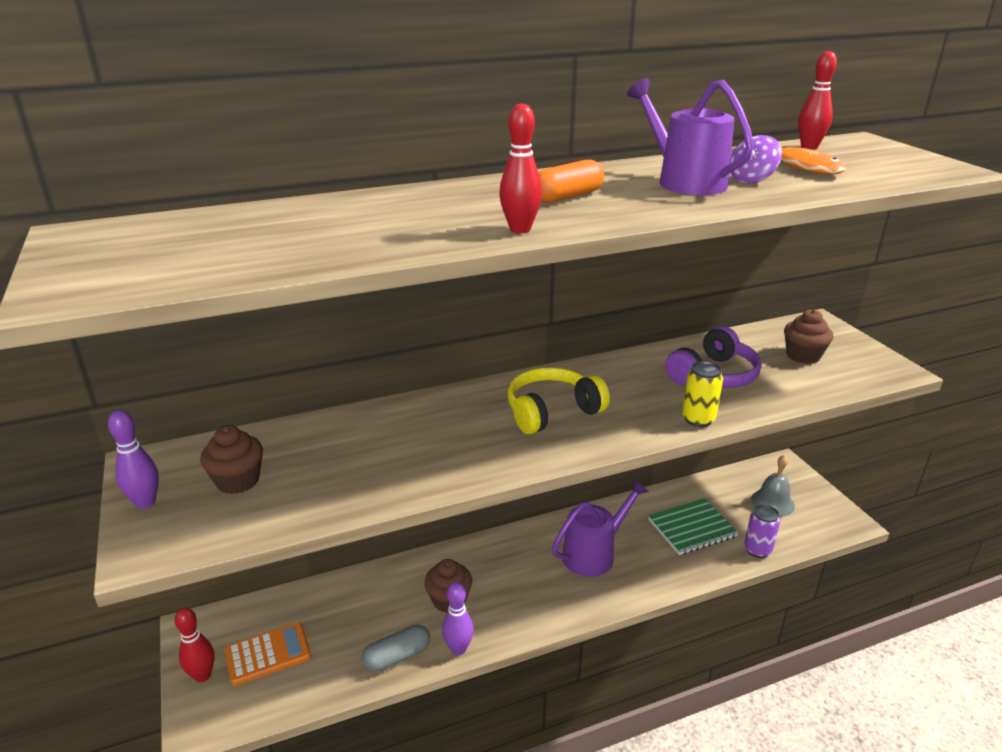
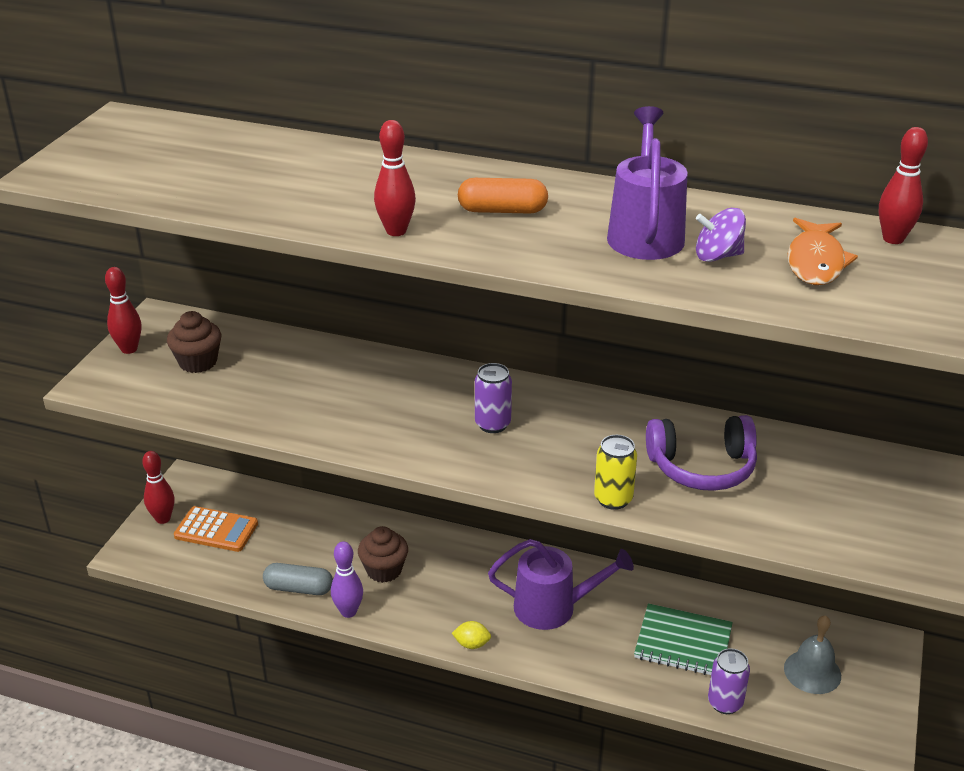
camera: 40 degrees right, 5 degrees up
purple bowling pin [108,410,159,509] -> red bowling pin [105,267,141,354]
yellow headphones [507,367,610,434] -> purple can [475,363,512,433]
brown cupcake [784,309,833,364] -> none
none -> yellow lemon [452,621,491,649]

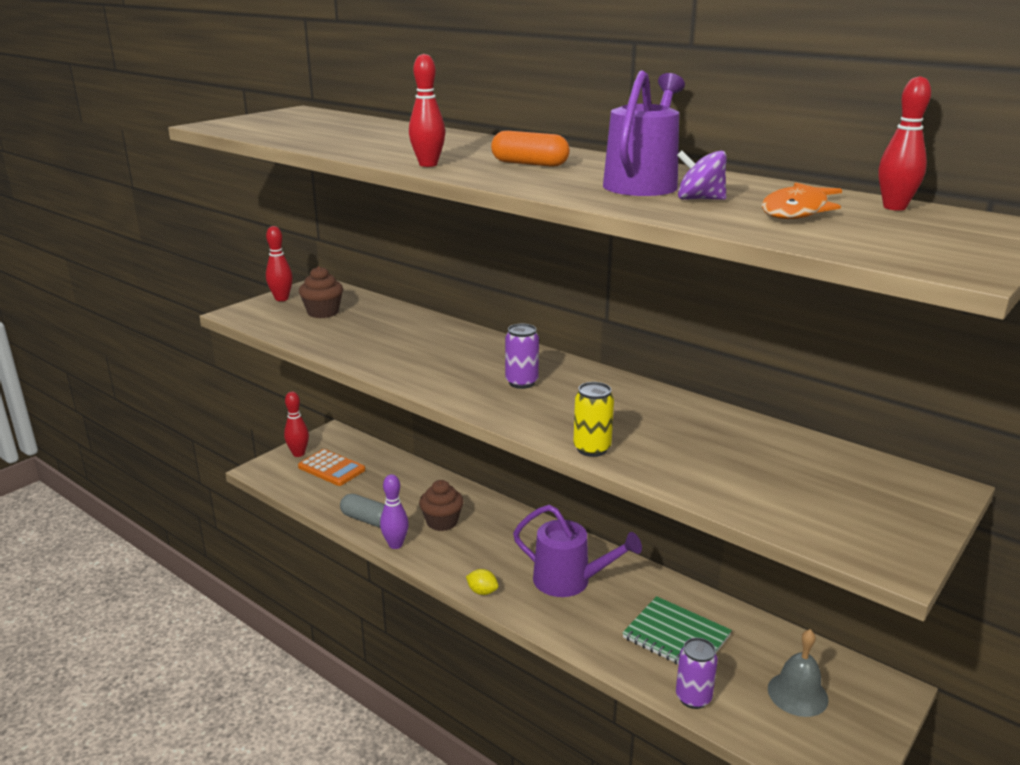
camera: 20 degrees right, 10 degrees down
purple headphones [646,415,757,491] -> none

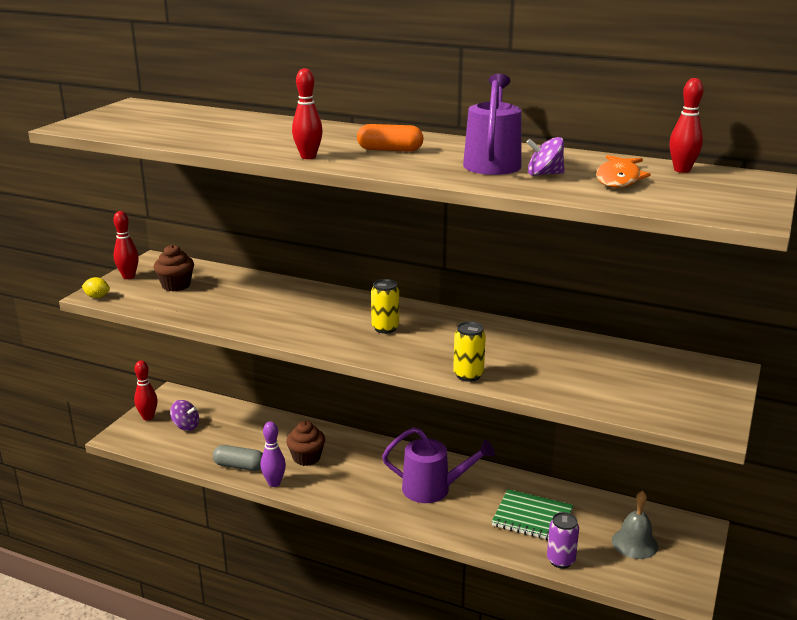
camera: 15 degrees left, 0 degrees up
orange calculator [298,449,365,486] -> purple spinning top [170,400,199,431]
yellow lemon [466,569,499,595] -> yellow lemon moved to [82,277,110,298]
purple can [505,324,539,389] -> yellow can [371,279,399,334]

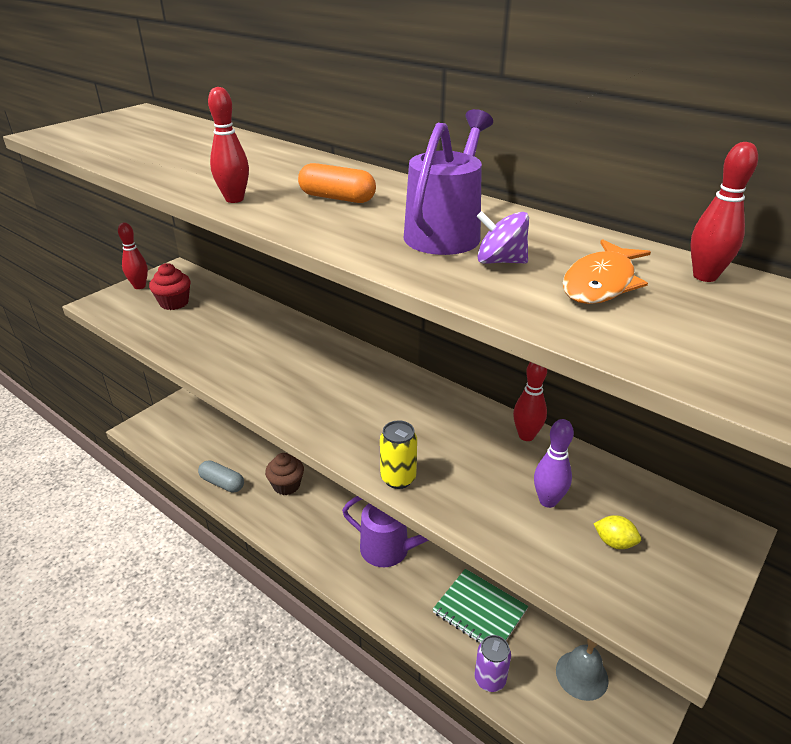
camera: 15 degrees right, 10 degrees up
yellow lemon [82,277,110,298] -> yellow lemon moved to [594,515,641,549]
red bowling pin [134,360,157,420] -> red bowling pin moved to [513,362,547,441]
brown cupcake [154,244,194,291] -> red cupcake [149,263,191,310]
purple spinning top [170,400,199,431] -> none
purple bowling pin [261,421,286,487] -> purple bowling pin moved to [534,419,574,508]
yellow can [371,279,399,334] -> none

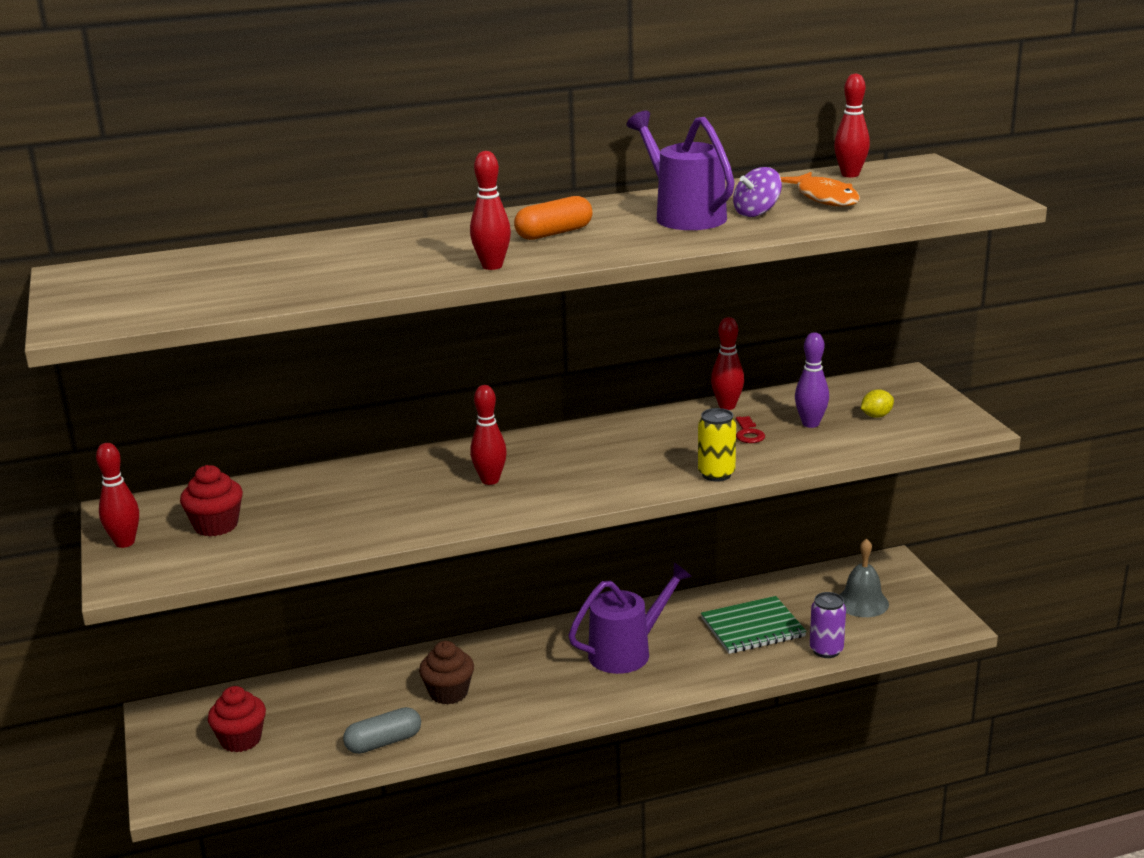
camera: 55 degrees left, 10 degrees down
none -> red cupcake [208,686,266,752]
none -> red bowling pin [470,385,507,485]
none -> red key [736,416,765,443]

